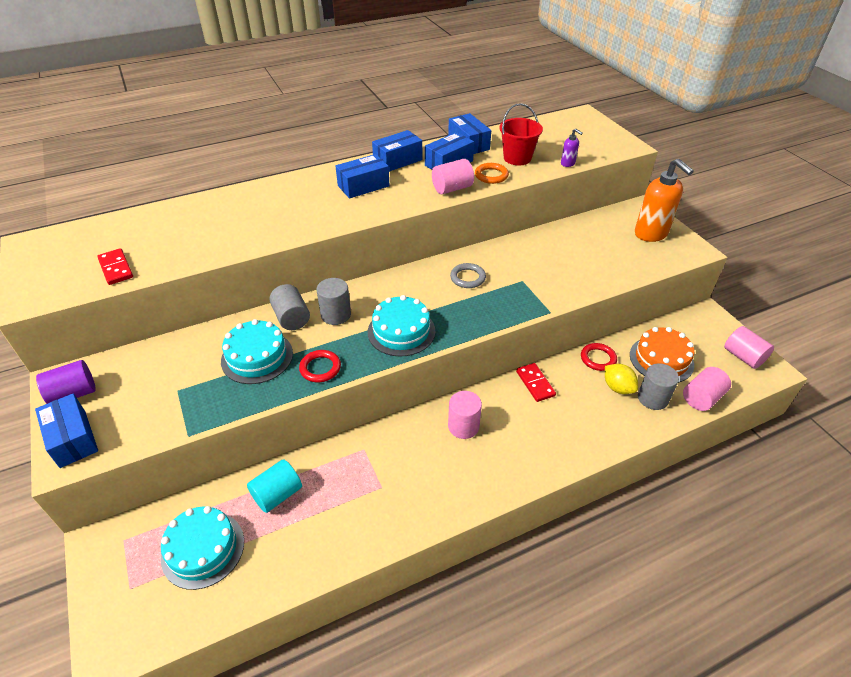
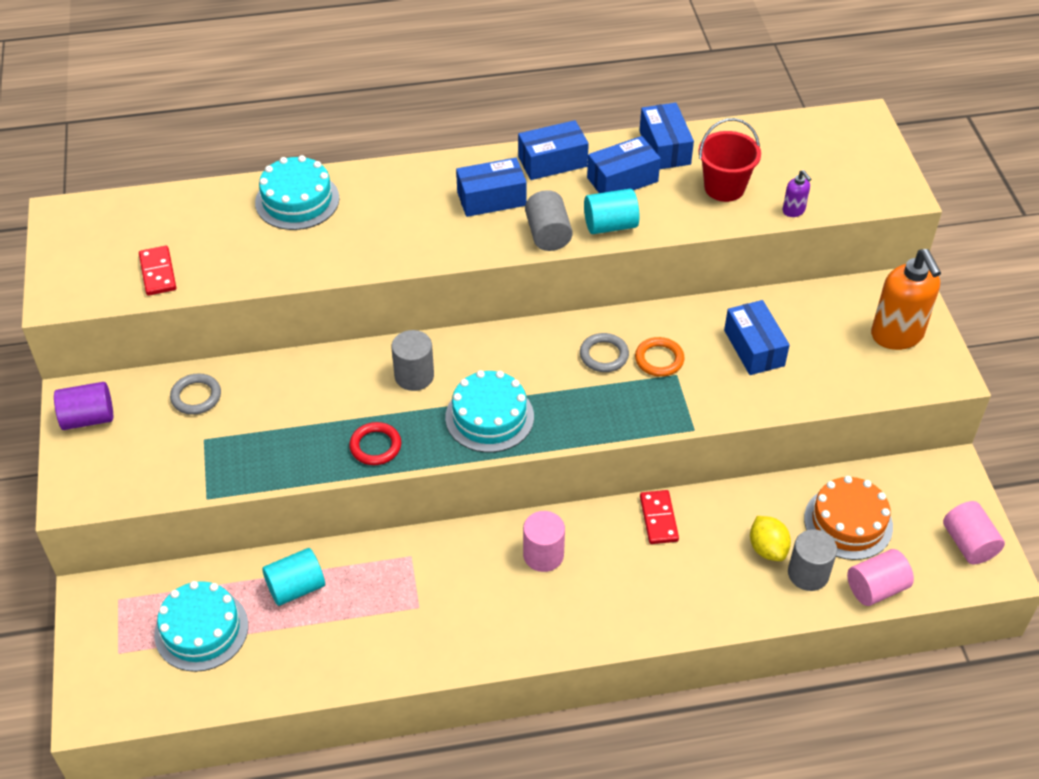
camera: 15 degrees right, 5 degrees up
blue box [35,393,98,468] -> blue box moved to [724,300,790,375]
turquoise cake [221,319,293,384] -> turquoise cake moved to [255,155,339,230]
grey cylinder [269,284,310,330] -> grey cylinder moved to [525,190,573,251]
pink cylinder [432,159,474,194] -> turquoise cylinder [584,189,640,234]
orange ring [475,163,509,184] -> orange ring moved to [635,337,685,377]
red ring [581,343,617,371] -> none
none -> grey ring [170,373,221,415]

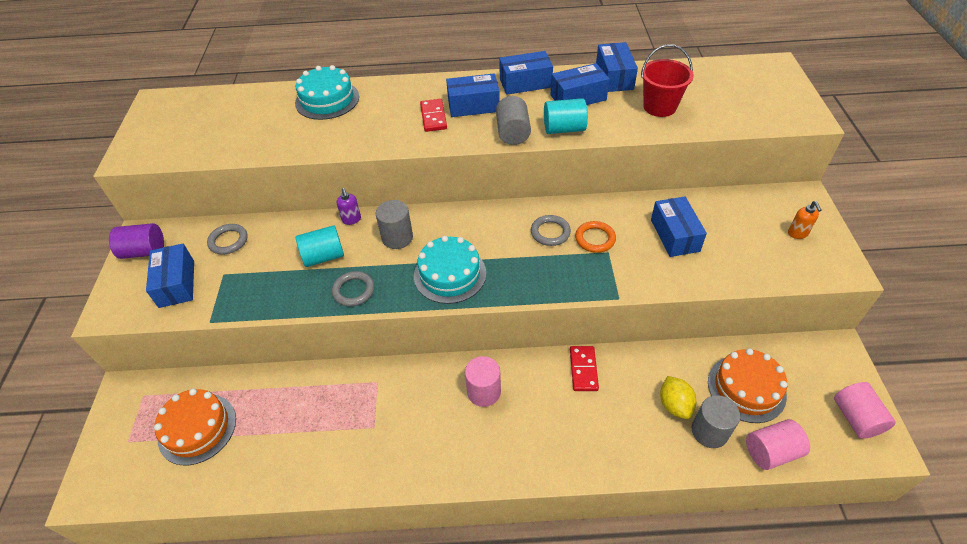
camera: 10 degrees right, 0 degrees up
red domino [139,246,176,296] -> red domino moved to [420,99,447,132]
turquoise cake [154,581,248,672] -> orange cake [154,389,236,465]
turquoise cylinder [262,548,325,606] -> turquoise cylinder moved to [296,225,344,267]
red ring [349,422,401,465] -> grey ring [332,271,374,306]
purple soap dispenser [783,170,811,217] -> purple soap dispenser moved to [337,188,361,225]
orange soap dispenser [871,249,941,350] -> orange soap dispenser [788,201,821,239], size x0.45
none -> blue box [146,244,194,308]

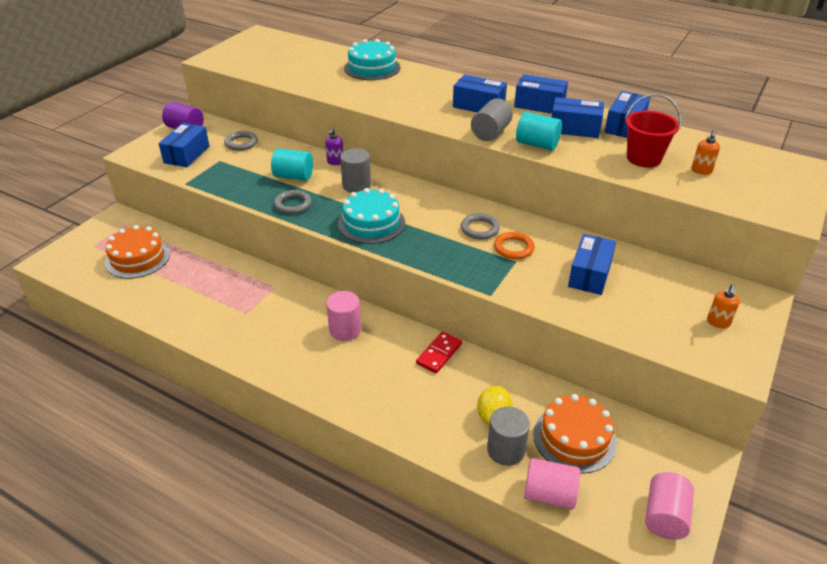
camera: 30 degrees right, 10 degrees down
red domino [420,99,447,132] -> none
none -> orange soap dispenser [691,130,720,175]

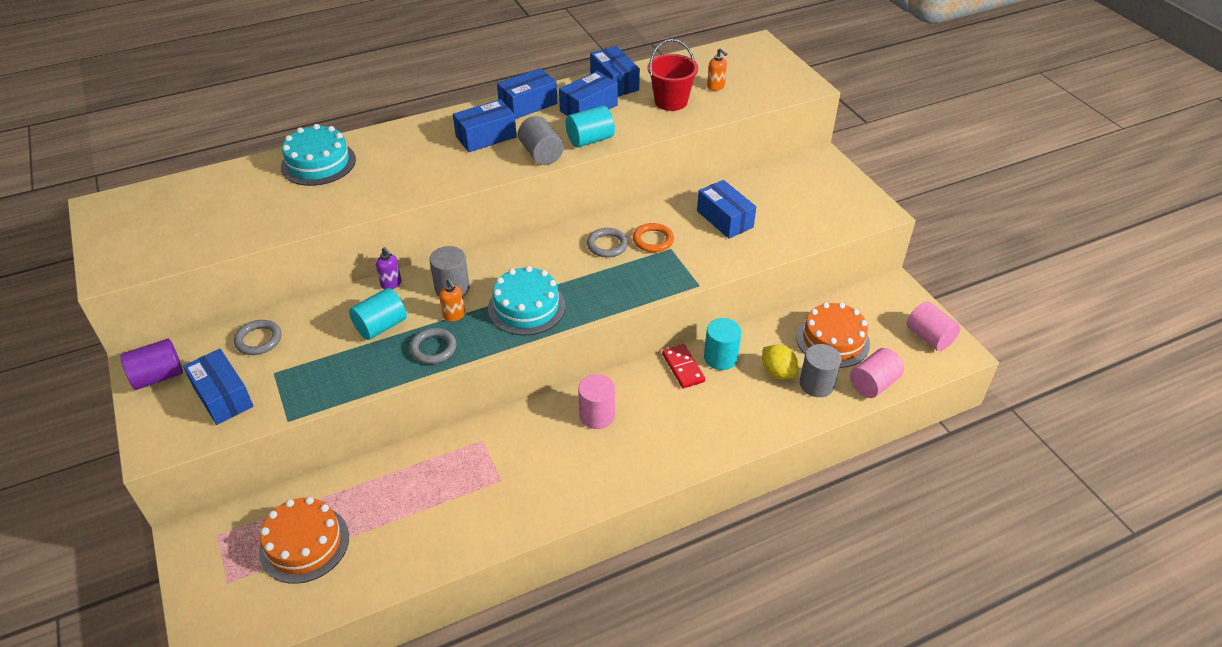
camera: 55 degrees left, 5 degrees up
orange soap dispenser [707,284,740,328] -> orange soap dispenser moved to [439,279,465,322]
none -> turquoise cylinder [704,318,742,370]

